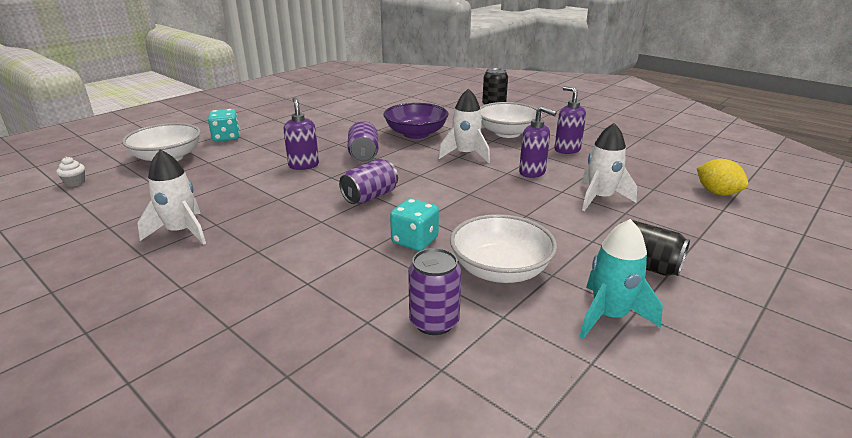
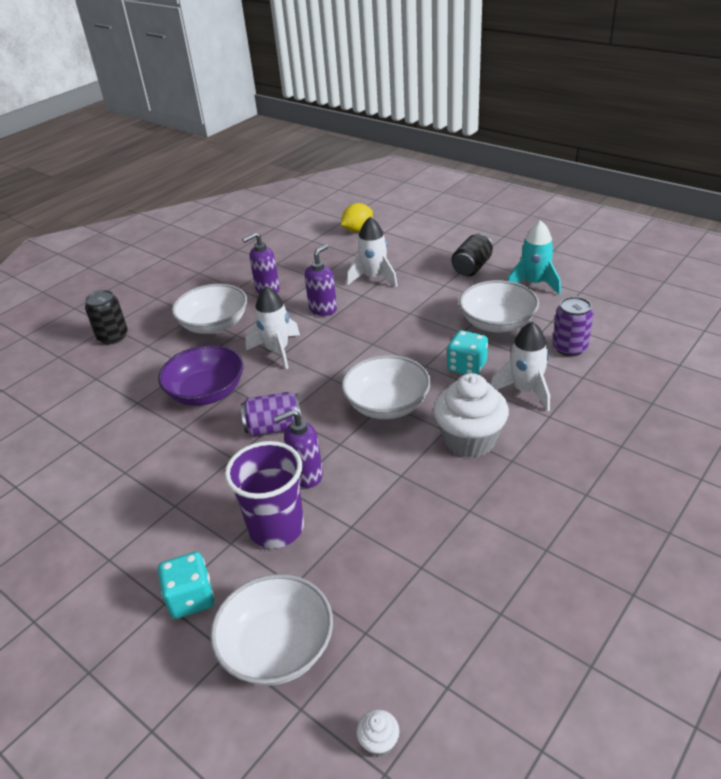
camera: 90 degrees left, 10 degrees up
white rocket [138,150,206,245] -> white rocket moved to [491,322,550,412]
purple can [339,158,398,204] -> white bowl [342,355,431,419]
none -> purple cup [225,441,304,548]
none -> white cupcake [433,373,509,458]

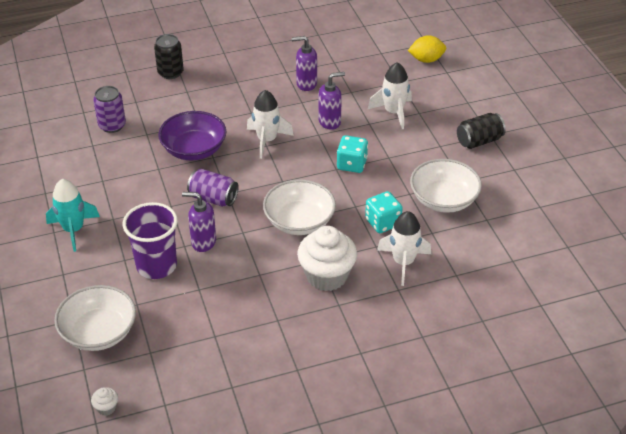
camera: 30 degrees right, 5 degrees up
turquoise dice [158,552,214,619] -> turquoise dice moved to [337,135,368,173]
white bowl [172,284,247,334] -> none
turquoise rocket [508,220,561,295] -> turquoise rocket moved to [46,179,100,252]
purple can [553,297,594,356] -> purple can moved to [93,86,126,133]

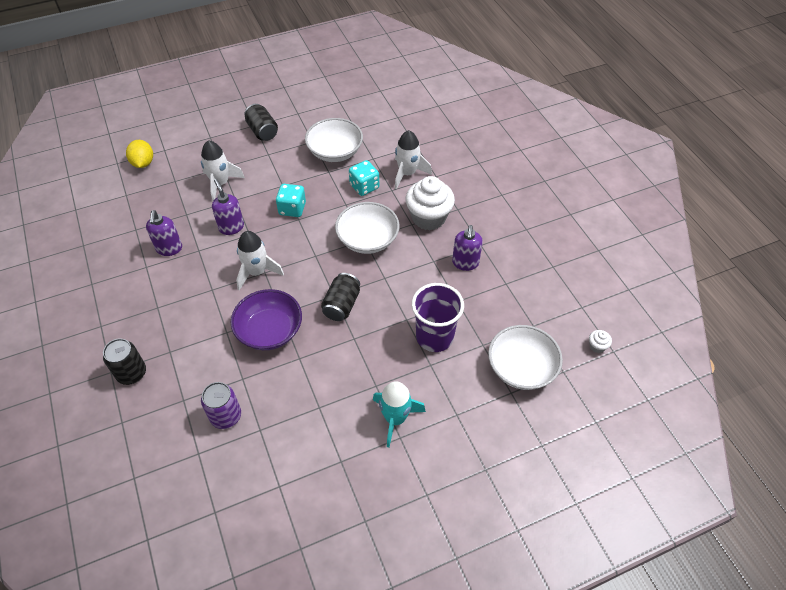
camera: 95 degrees left, 10 degrees up
purple soap dispenser [182,192,216,252] -> purple soap dispenser moved to [452,225,483,271]
purple can [187,169,239,207] -> black can [321,273,360,321]

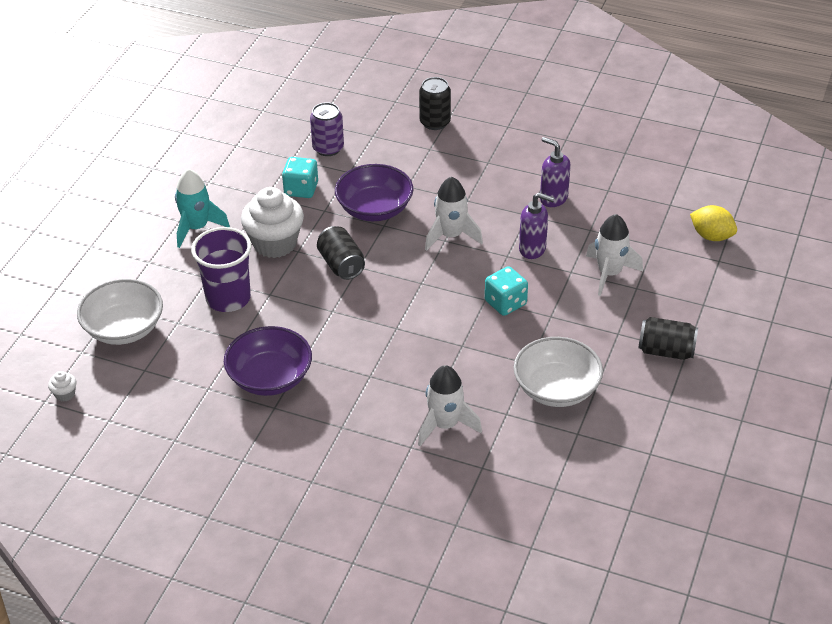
camera: 135 degrees right, 10 degrees down
white bowl [335,202,400,254] -> none
turquoise dice [349,160,379,196] -> turquoise dice moved to [282,157,318,198]
white cupcake [406,176,455,230] -> white cupcake moved to [241,187,304,258]
purple soap dispenser [452,225,483,271] -> purple bowl [224,326,312,396]

